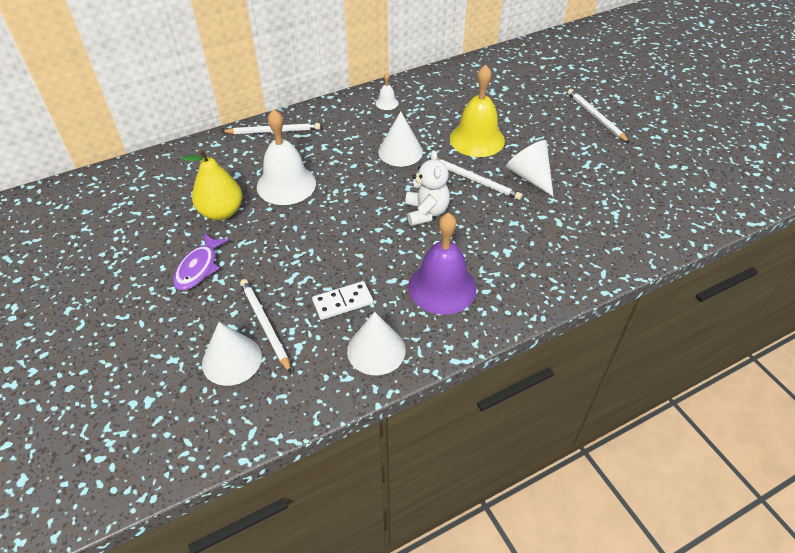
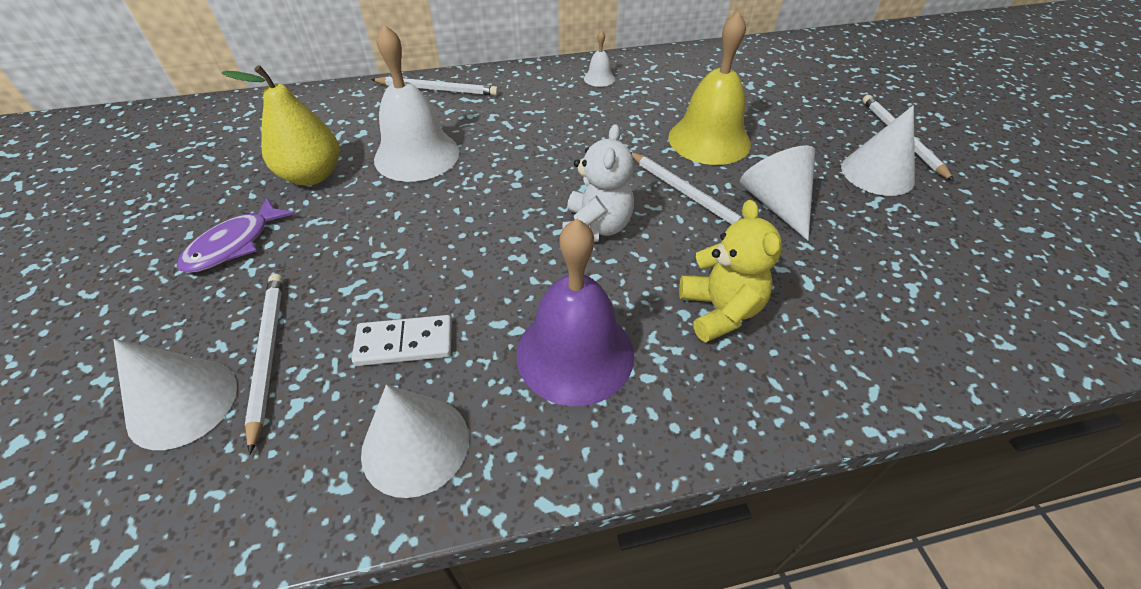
camera: 15 degrees right, 0 degrees up
white cone [378,111,423,166] -> white cone moved to [841,105,915,196]
none -> yellow teddy bear [679,200,782,342]

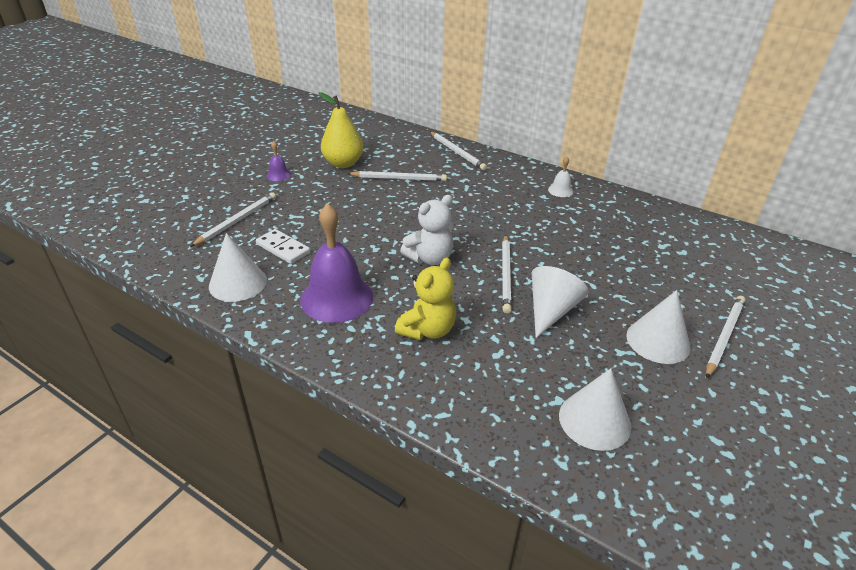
camera: 45 degrees right, 10 degrees down
white cone [113,339,237,450] -> white cone moved to [559,368,631,451]
purple fish [177,198,295,273] -> purple bell [266,141,291,181]
white bell [374,24,459,182] -> white pencil [347,171,447,181]
yellow bell [668,11,751,165] -> none

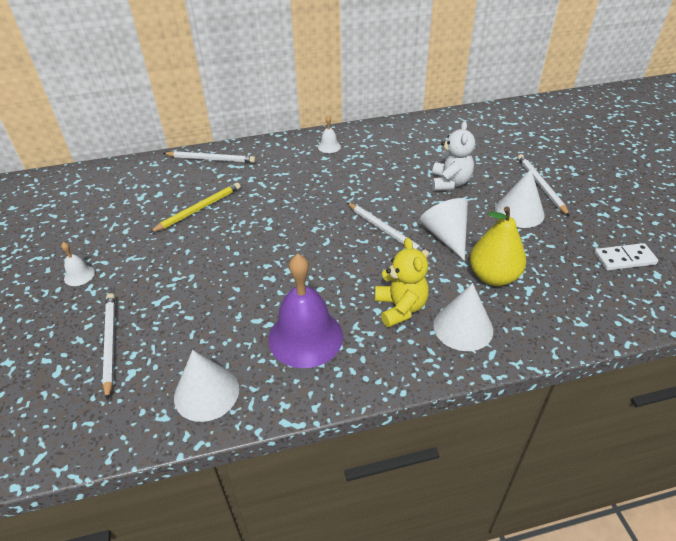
camera: 45 degrees left, 5 degrees up
white domino [256,229,310,264] -> white domino moved to [594,243,658,270]
purple bell [266,141,291,181] -> white bell [61,242,95,286]
yellow pear [319,92,363,168] -> yellow pear moved to [470,206,526,286]
white pencil [347,171,447,181] -> yellow pencil [149,182,241,233]
white teddy bear [400,195,453,265] -> white teddy bear moved to [432,121,475,191]
white cone [559,368,631,451] -> white cone moved to [433,283,493,351]

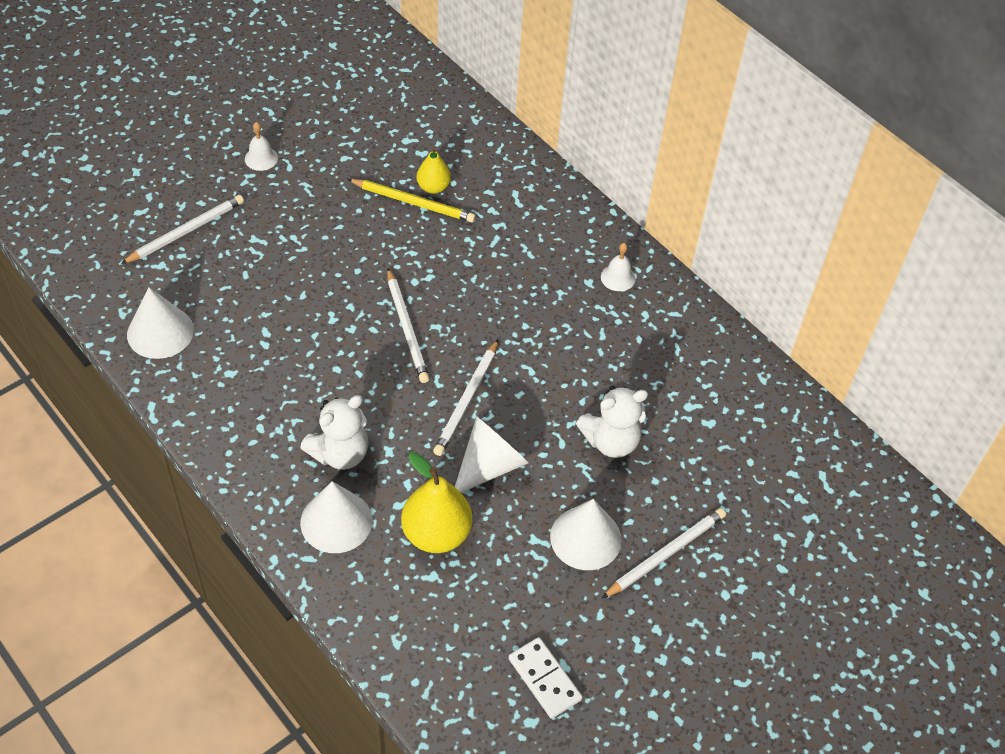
camera: 60 degrees right, 10 degrees up
white pencil [163,151,256,163] -> white pencil moved to [387,268,429,383]
purple bell [268,254,343,368] -> none
yellow teddy bear [375,238,429,328] -> white teddy bear [300,395,369,470]
none -> yellow pear [416,148,451,194]

